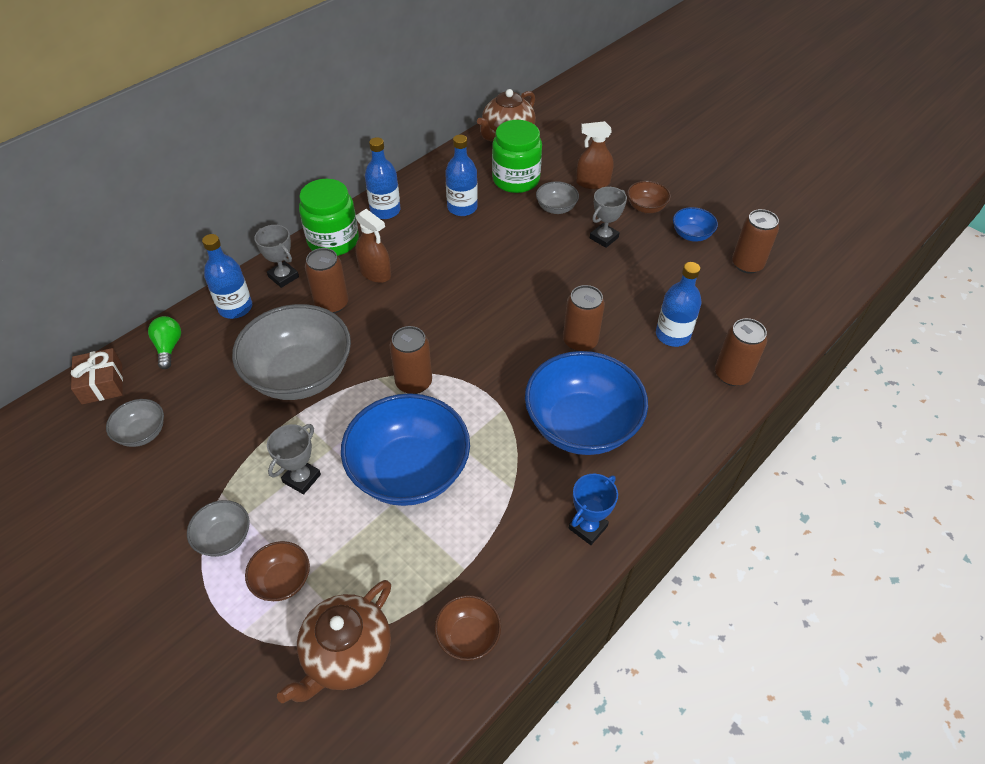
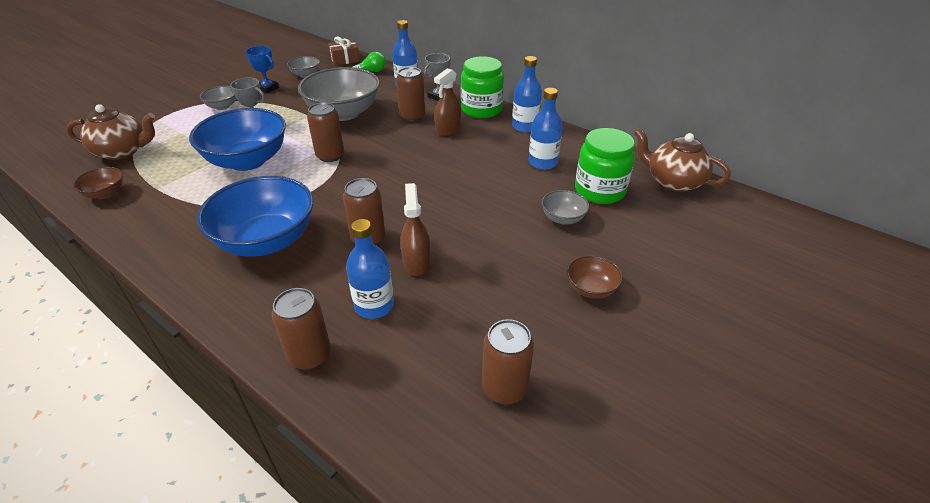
camera: 85 degrees right, 10 degrees down
brown bowl [245,541,310,601] -> none
brown teapot [277,580,391,703] -> brown teapot turned 150 degrees clockwise [66,104,155,160]
blue trophy [569,474,618,545] -> blue trophy moved to [245,46,279,93]
brown spray bottle [576,121,614,189] -> brown spray bottle moved to [400,183,431,276]
grey trophy [590,187,627,248] -> none
blue bowl [673,207,718,242] -> none

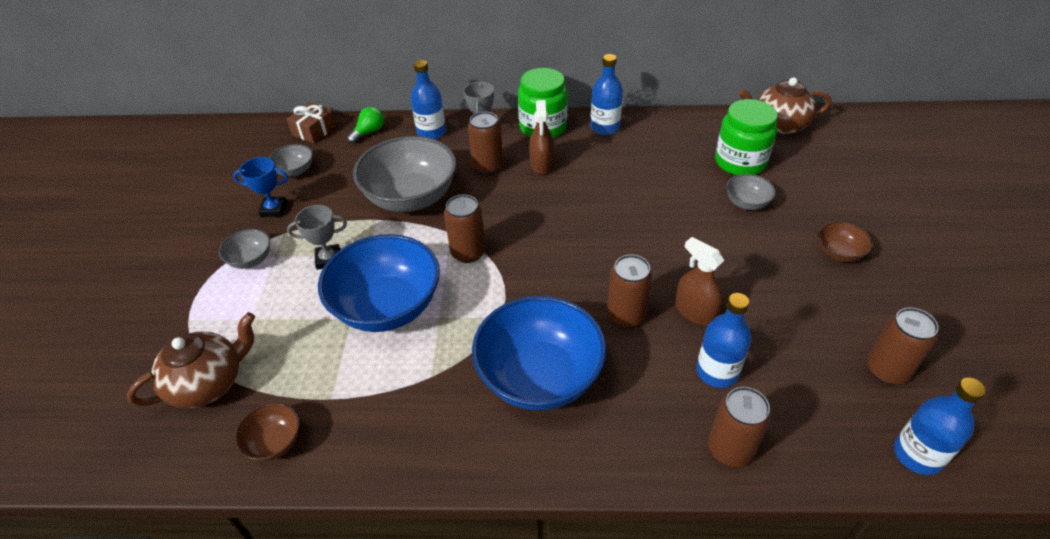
camera: 35 degrees left, 5 degrees up
blue bottle [529,88,562,170] -> blue bottle moved to [894,378,986,475]

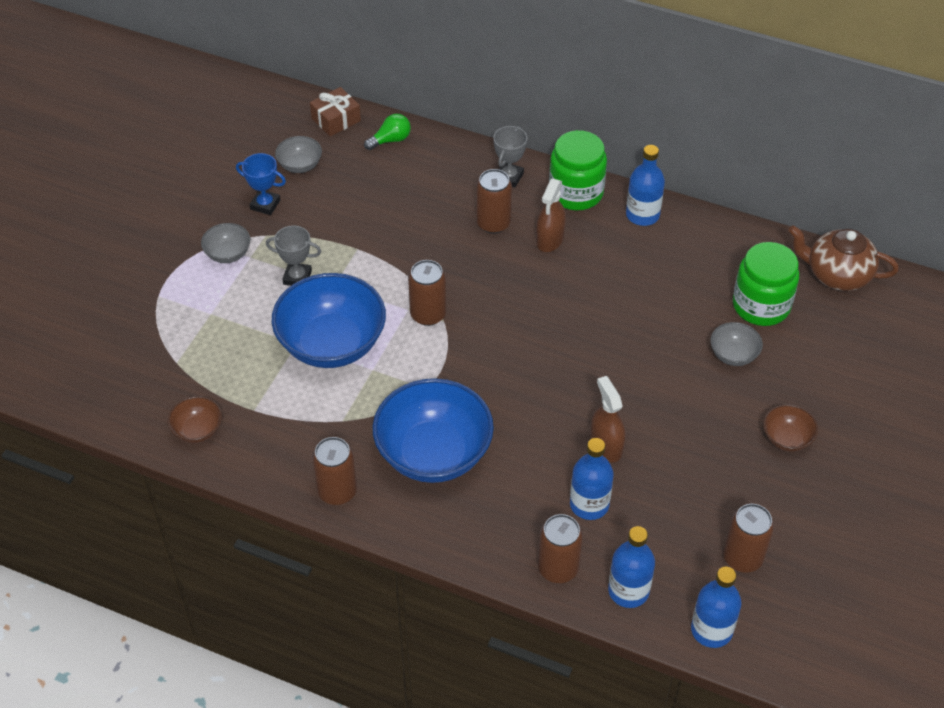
camera: 20 degrees right, 5 degrees up
brown teapot [127,312,255,408] -> none
grey bowl [353,136,456,212] -> none
blue bottle [411,60,446,139] -> blue bottle moved to [608,526,655,608]
brown can [607,255,653,327] -> brown can moved to [312,437,357,505]

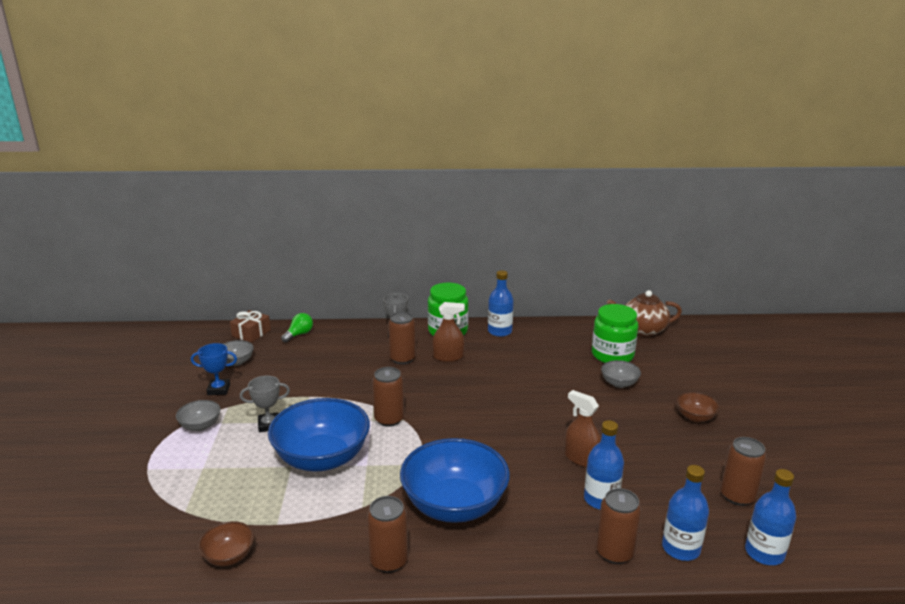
camera: 25 degrees left, 25 degrees down
brown spray bottle [536,179,566,252] -> brown spray bottle turned 90 degrees counterclockwise [432,302,465,362]

